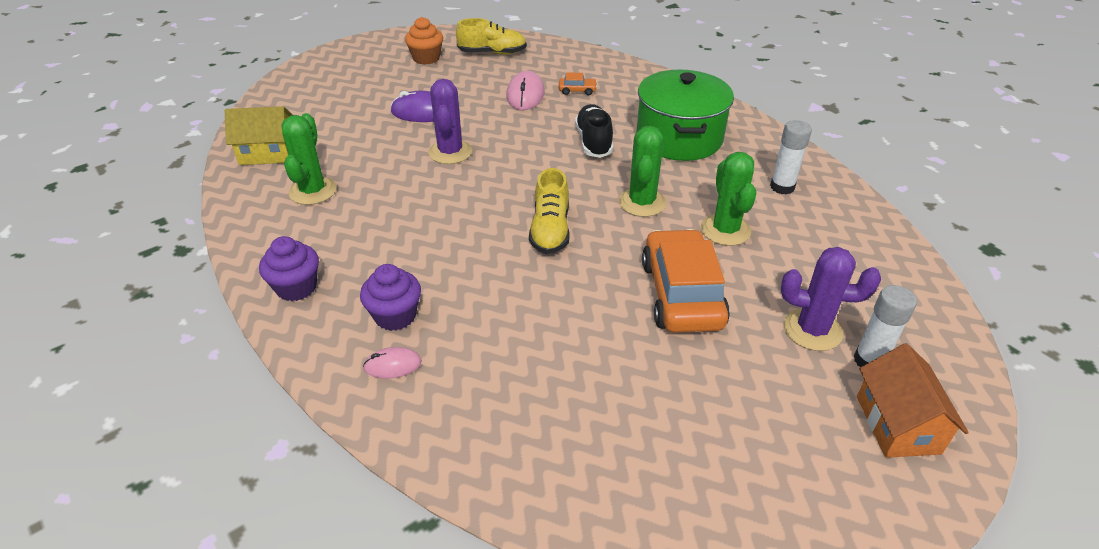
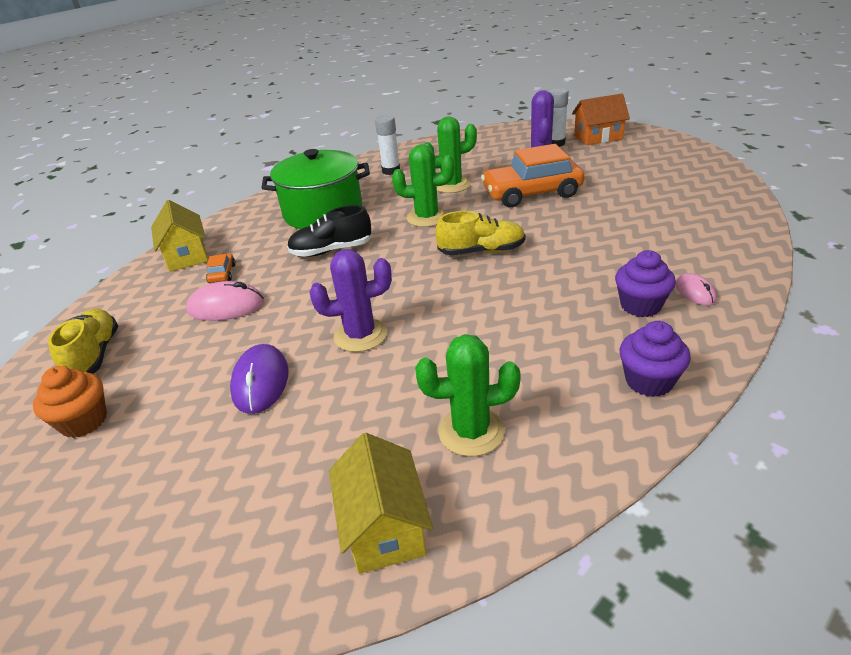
camera: 95 degrees left, 5 degrees down
none -> yellow house [151,200,208,272]

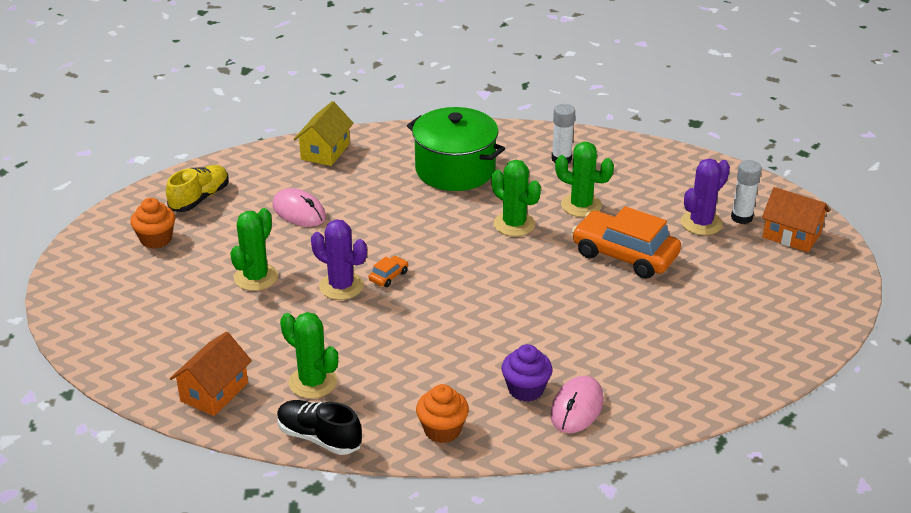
camera: 40 degrees right, 0 degrees up
orange car [206,253,236,283] -> orange car moved to [369,256,408,287]
purple mouse [230,344,289,414] -> green cactus [230,208,278,291]
black shoe [287,205,372,257] -> black shoe moved to [277,400,362,455]
yellow house [329,433,433,574] -> orange house [170,332,252,416]
yellow shoe [436,211,526,255] -> none
purple cupcake [619,321,691,397] -> orange cupcake [416,384,469,443]
pink mouse [675,273,717,306] -> pink mouse [550,376,604,433], size x1.69

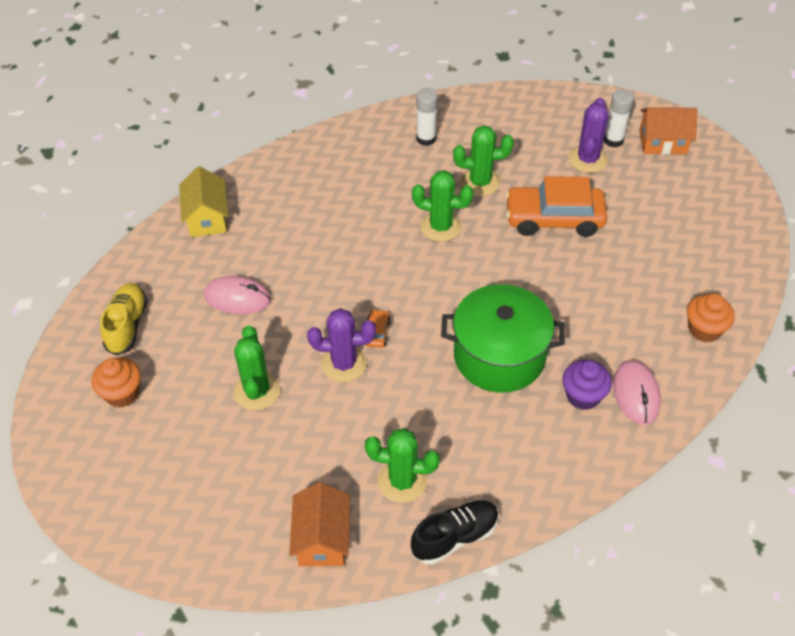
camera: 30 degrees left, 15 degrees up
black shoe [277,400,362,455] -> black shoe turned 150 degrees clockwise [411,500,499,565]
green pot [407,107,505,191] -> green pot moved to [441,284,565,393]
orange cupcake [416,384,469,443] -> orange cupcake moved to [687,293,735,342]

